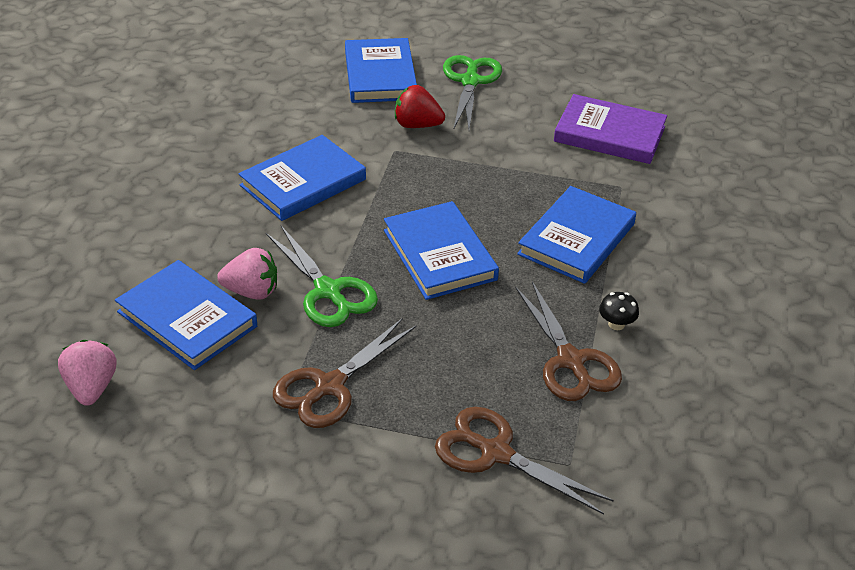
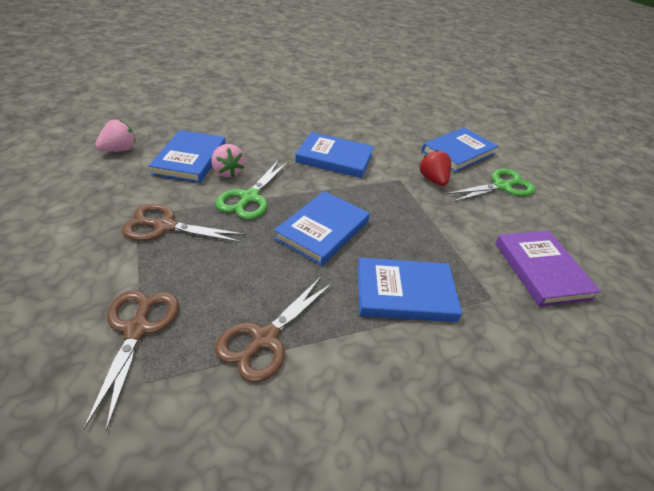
camera: 55 degrees right, 0 degrees up
black mushroom [599,292,639,330] -> none

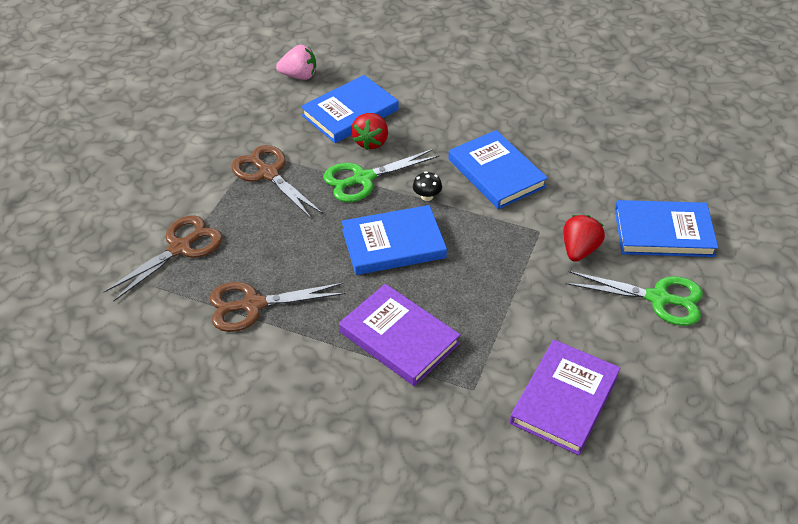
camera: 45 degrees right, 5 degrees up
pink strawberry [212,144,245,177] -> red strawberry [351,113,388,150]
blue book [357,257,462,322] -> purple book [339,284,460,386]
none -> black mushroom [413,171,442,201]

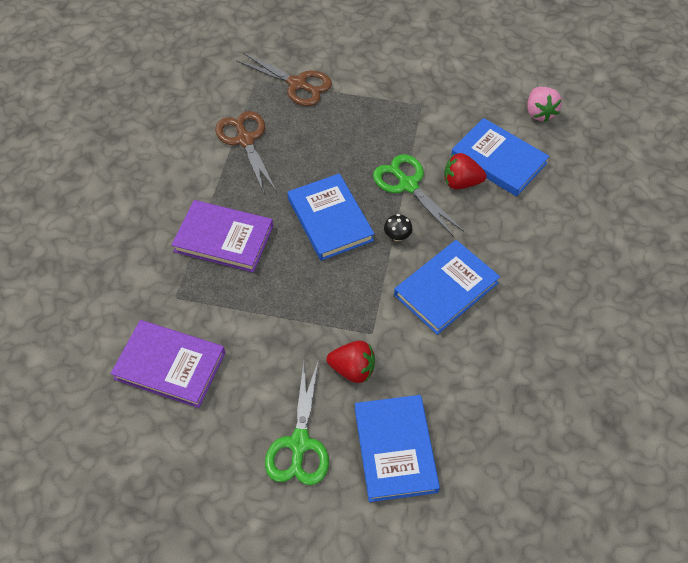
camera: 80 degrees right, 10 degrees up
brown scissors [231,145,323,218] -> none
purple book [339,284,460,386] -> purple book turned 75 degrees clockwise [172,200,273,272]

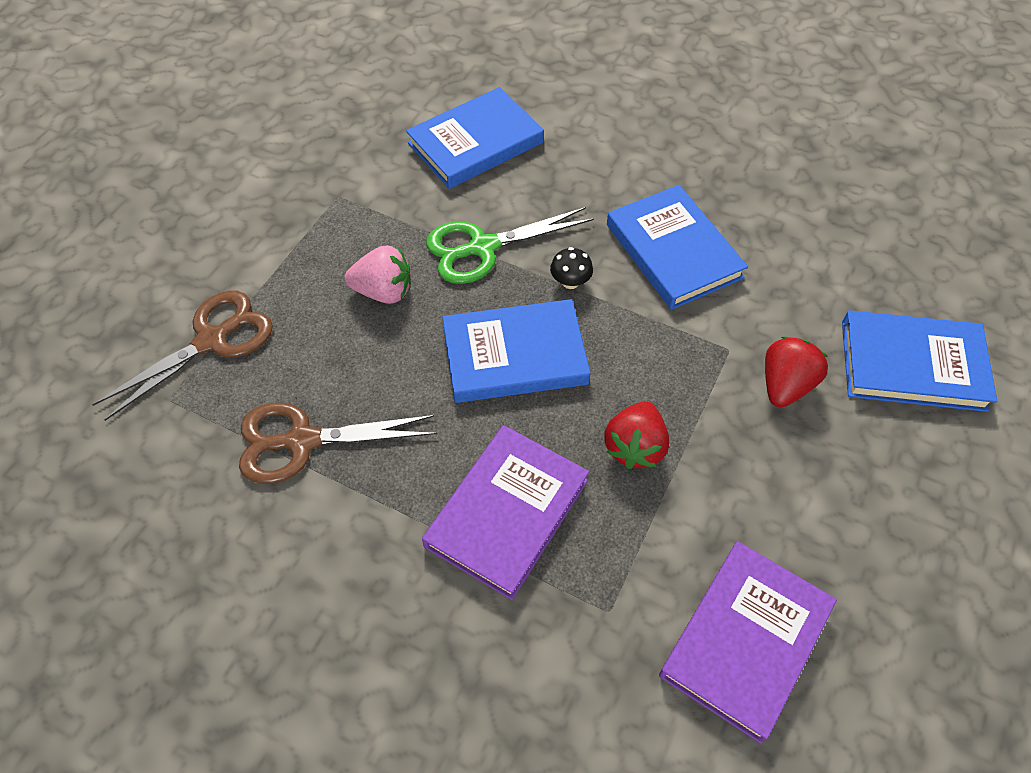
camera: 75 degrees left, 0 degrees up
green scissors [265,359,329,485] -> none
red strawberry [444,153,486,190] -> red strawberry moved to [604,401,669,469]
pink strawberry [527,87,562,122] -> pink strawberry moved to [344,245,411,304]

